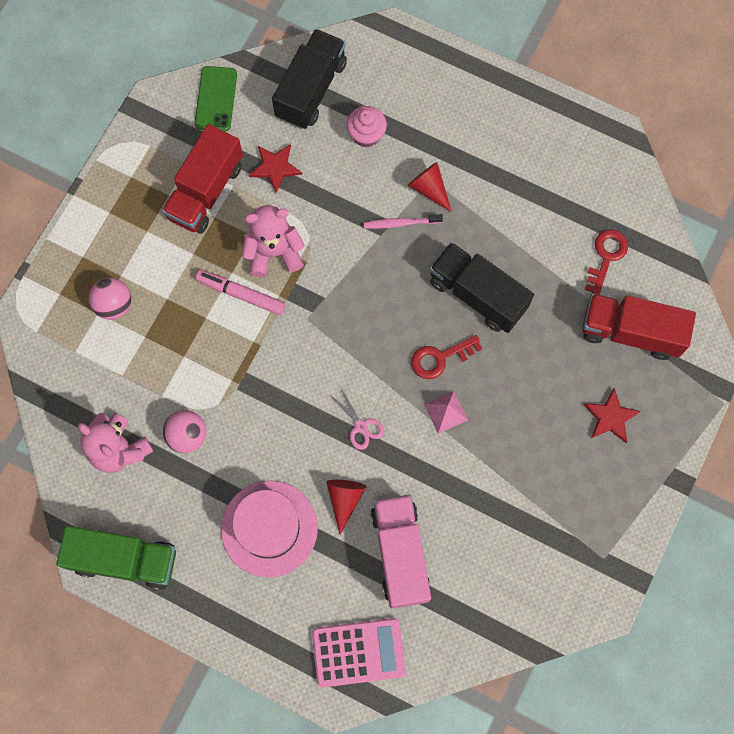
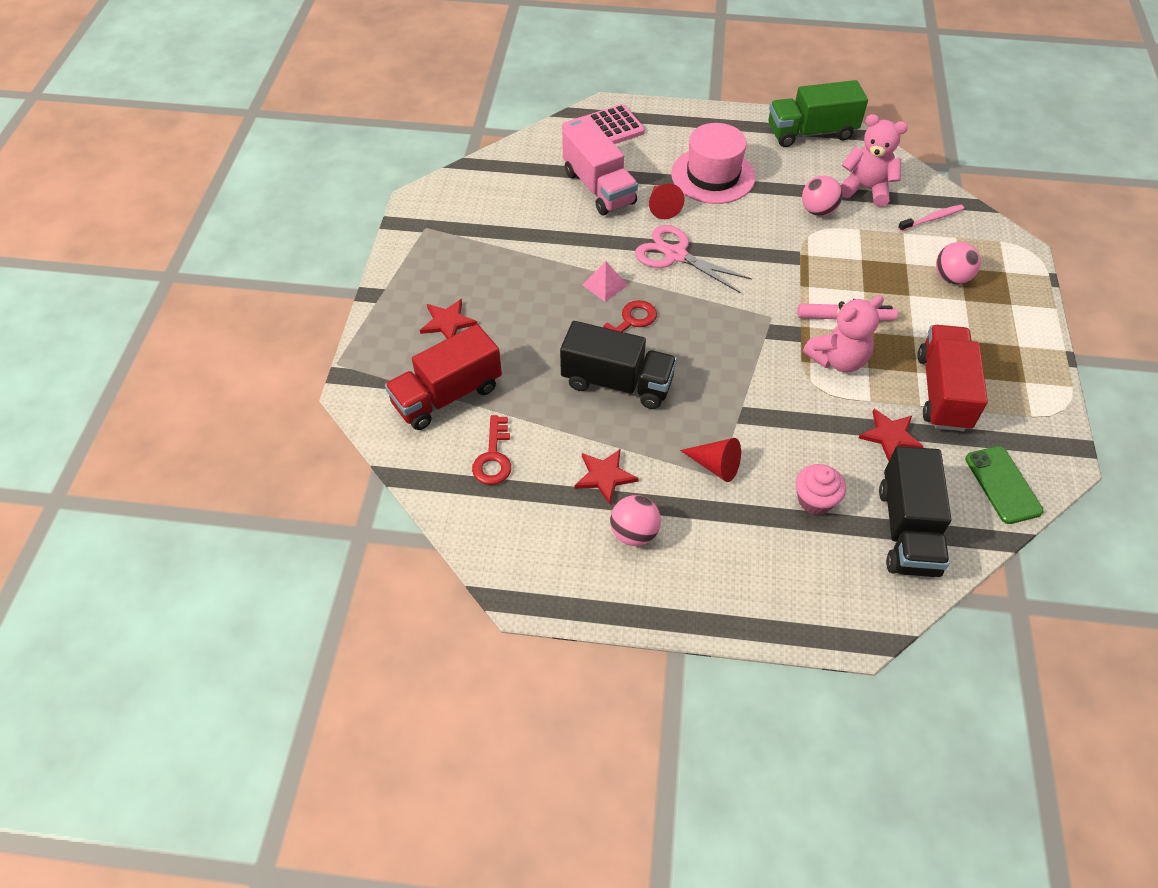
camera: 160 degrees right, 20 degrees down
pink scissors [329,386,384,450] -> pink scissors [635,225,752,293], size x1.81
pink toothbrush [364,214,443,229] -> pink toothbrush moved to [898,205,964,231]
red truck [582,294,696,360] -> red truck turned 150 degrees clockwise [385,324,502,430]
none -> red star [574,449,639,504]
none -> pink ball [610,495,661,546]

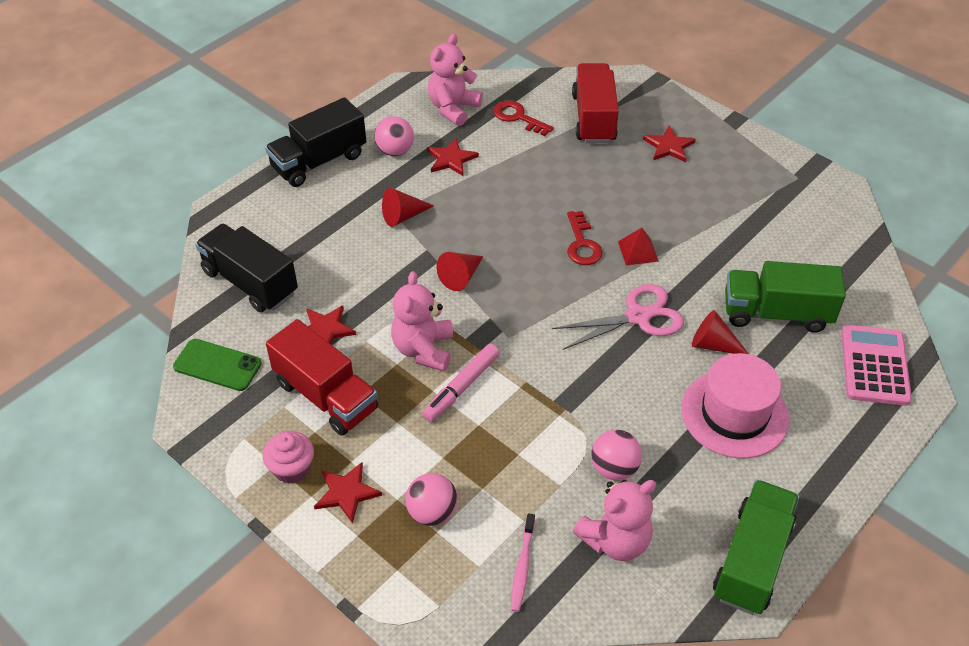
camera: 125 degrees right, 5 degrees down
black truck [560,321,677,409] -> black truck moved to [265,97,366,187]
pink truck [562,119,638,216] -> green truck [725,261,846,333]
pink pyramid [582,261,628,302] -> red pyramid [618,228,659,266]
pink cupcake [796,464,846,515] -> pink cupcake moved to [263,431,314,484]
none -> red star [314,462,382,524]
none -> pink teddy bear [428,34,483,126]
none -> red cone [436,252,483,291]

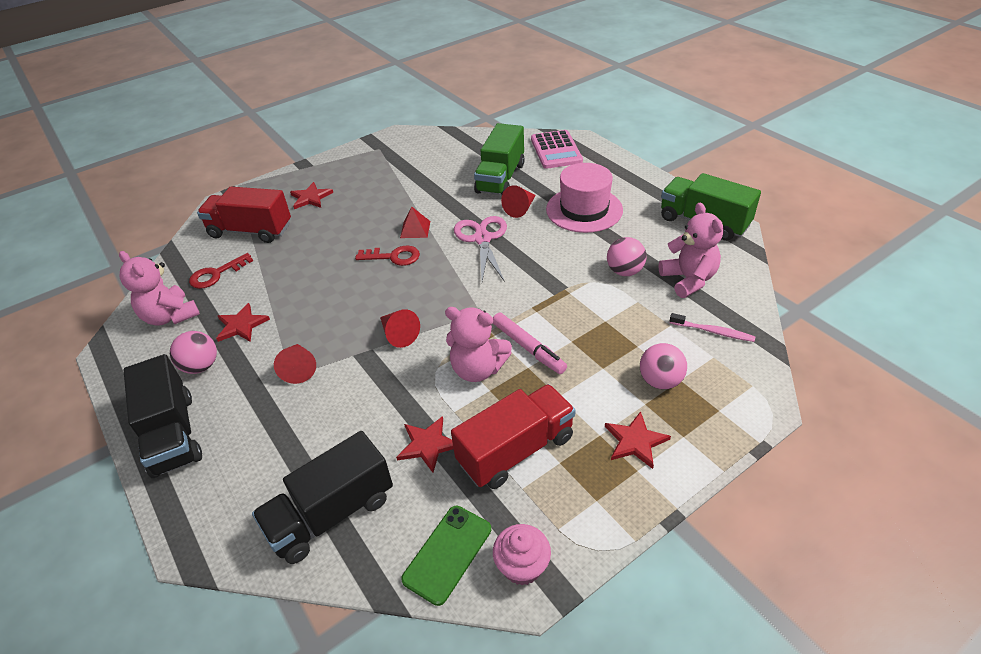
camera: 75 degrees left, 5 degrees down
pink cupcake [263,431,314,484] -> pink cupcake moved to [493,524,551,586]
pink calculator [841,325,912,406] -> pink calculator turned 120 degrees counterclockwise [531,130,583,169]

